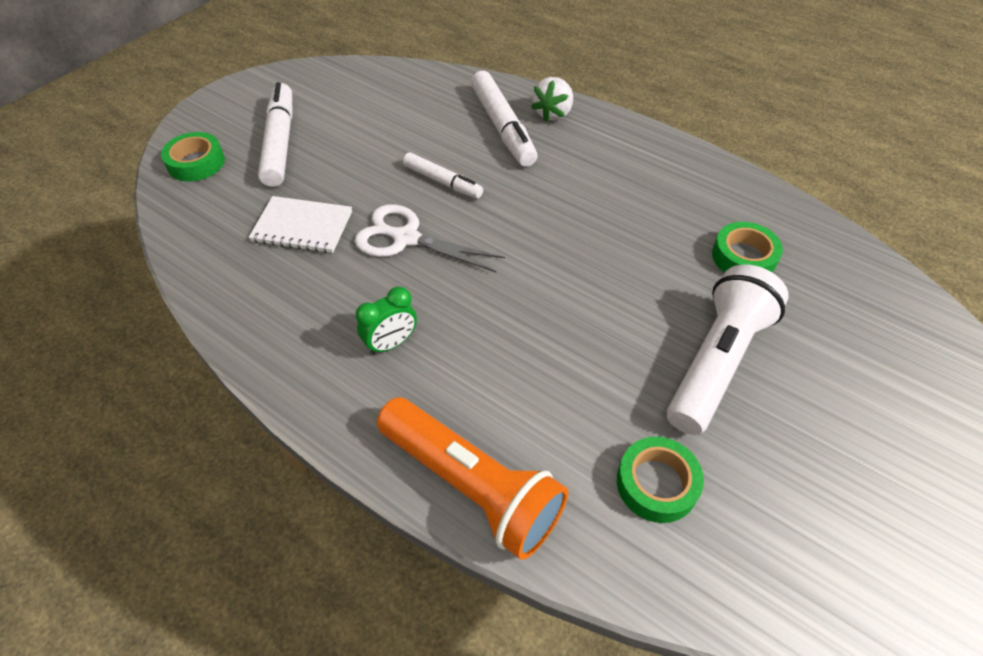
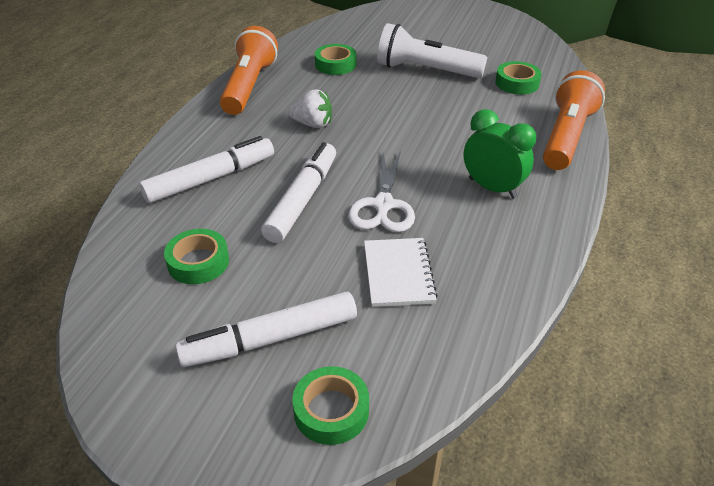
camera: 105 degrees left, 10 degrees down
green clock [356,287,417,355] -> green clock [464,109,536,199], size x1.51
white marker [403,153,483,199] -> white marker [261,142,336,243], size x1.63
white strawberry [531,77,573,122] -> white strawberry moved to [288,89,332,128]
none -> green tape [164,229,229,284]
none -> orange flashlight [220,26,278,115]

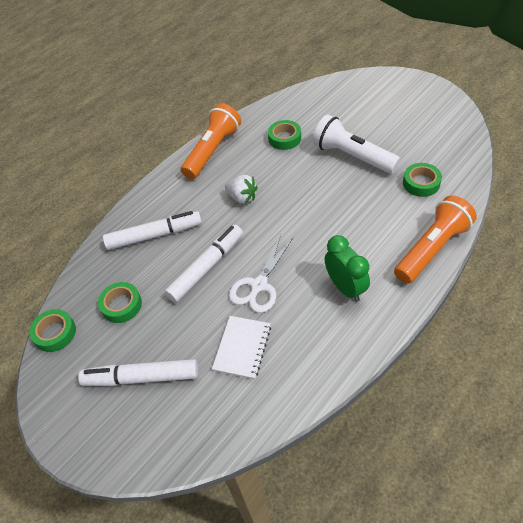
camera: 25 degrees right, 10 degrees up
green tape [292,366,369,445] -> green tape moved to [29,309,76,352]

